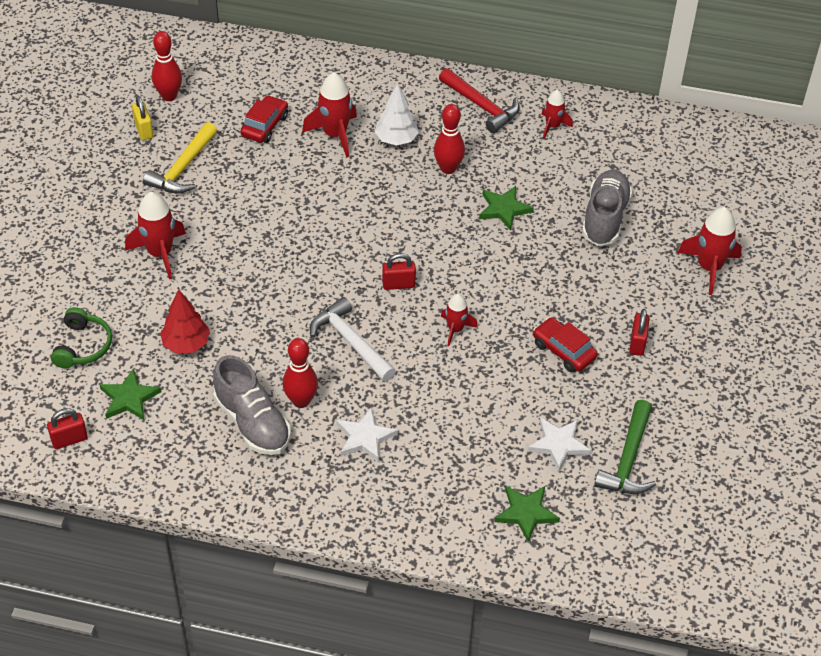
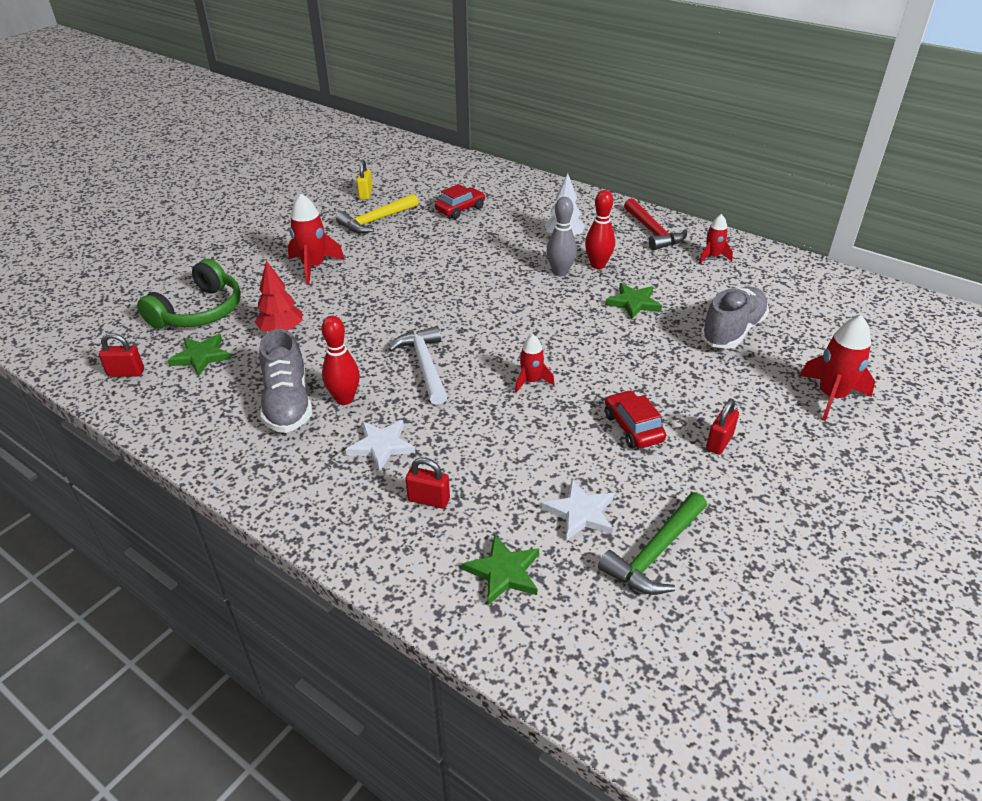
camera: 25 degrees right, 10 degrees down
green headphones [51,307,112,368] -> green headphones [137,259,241,329], size x1.55
red bowling pin [152,31,182,101] -> none
red rocket [302,72,357,157] -> none
red padlock [382,253,416,290] -> red padlock moved to [405,457,450,509]
none -> grey bowling pin [547,197,577,276]

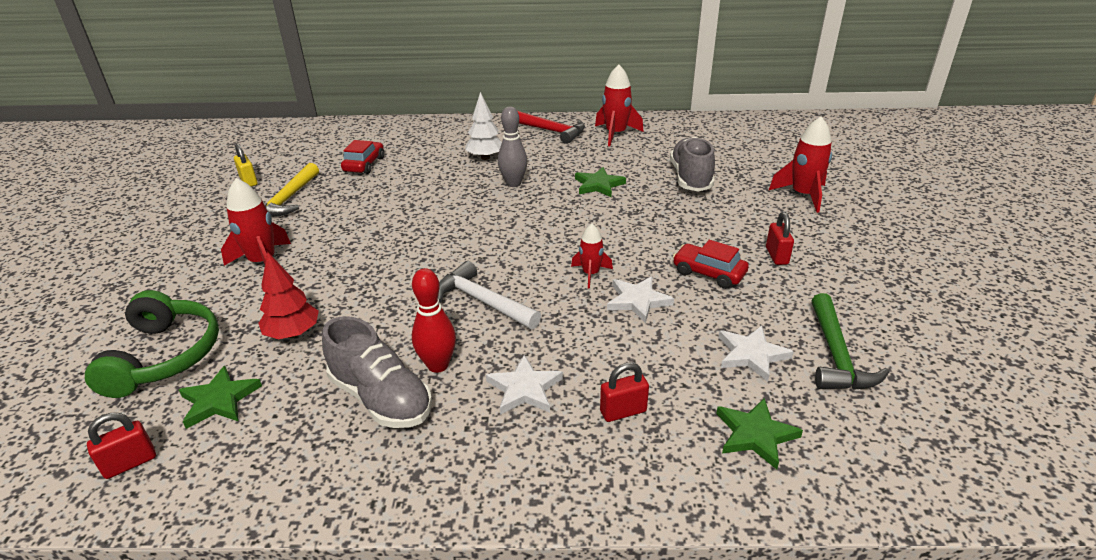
camera: 35 degrees left, 5 degrees down
red bowling pin [585,190,615,269] -> none
red rocket [699,214,733,263] -> red rocket [595,64,644,146], size x1.66
none -> white star [607,276,674,323]

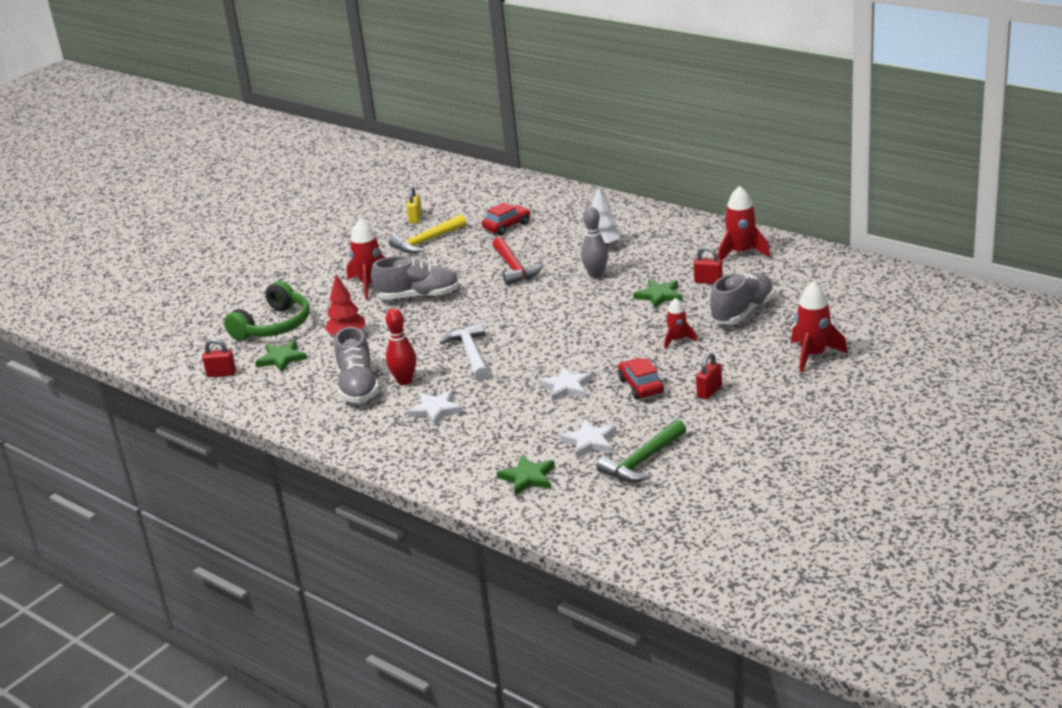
camera: 40 degrees right, 5 degrees down
red hammer [517,111,585,144] -> red hammer moved to [492,237,544,285]
red rocket [571,224,613,289] -> red rocket moved to [664,298,697,349]
red padlock [600,362,649,422] -> red padlock moved to [694,246,723,284]
none -> grey shoe [371,256,459,299]

